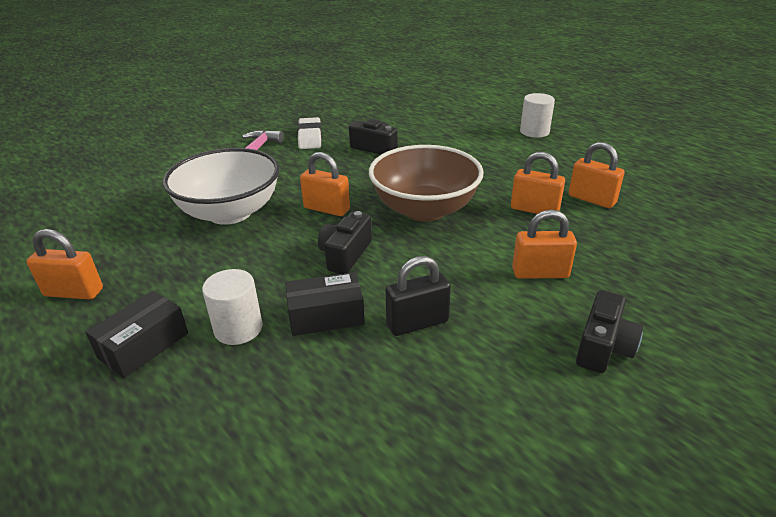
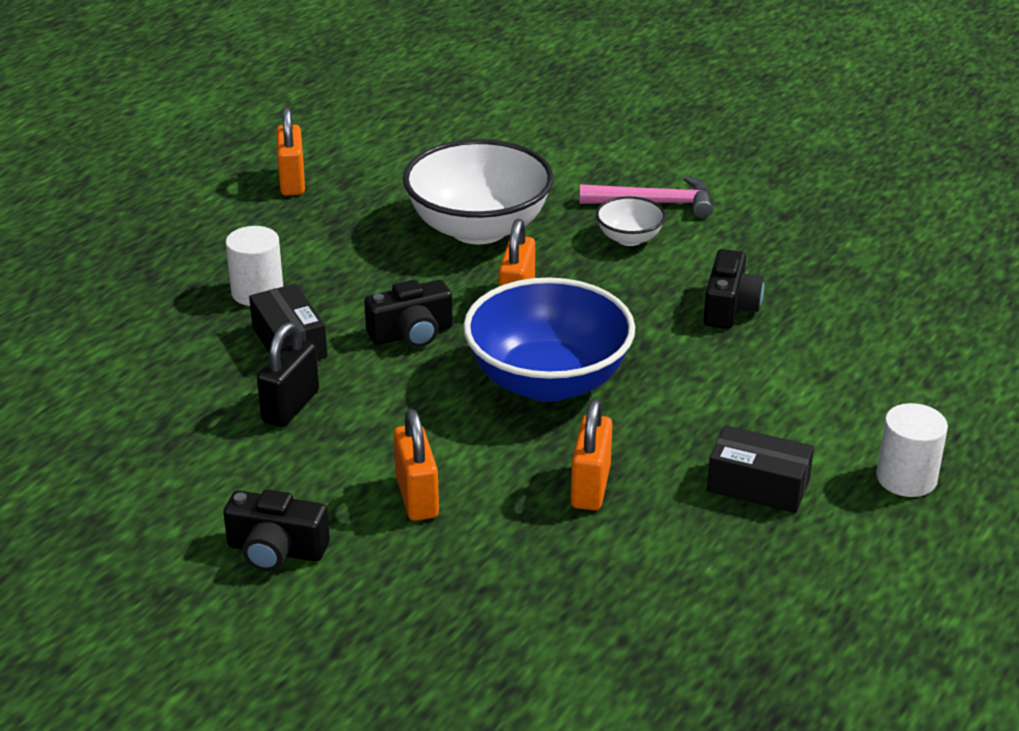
camera: 75 degrees right, 0 degrees up
black box [86,291,188,378] -> black box moved to [707,425,814,513]
white eraser [297,117,322,149] -> none
black camera [318,211,372,274] -> black camera turned 150 degrees clockwise [364,280,453,348]
brown bowl [369,145,484,222] -> blue bowl [463,277,635,402]
black padlock [385,256,451,336] -> black padlock turned 60 degrees clockwise [257,322,319,427]
orange padlock [569,142,625,208] -> none
none -> white bowl [596,196,666,246]

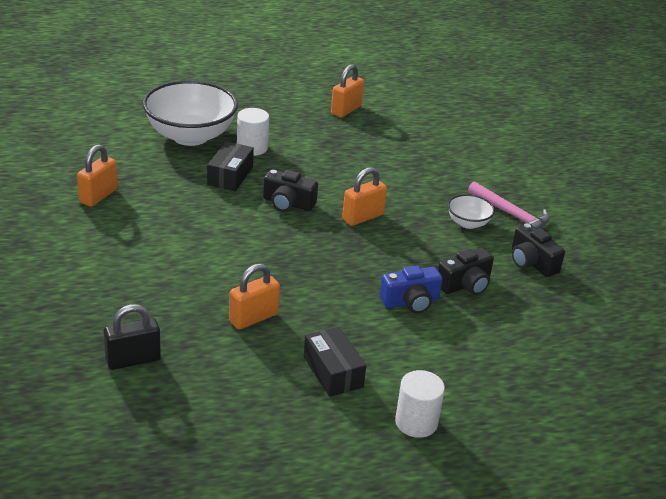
camera: 40 degrees right, 0 degrees up
black camera [224,489,330,571] -> black camera moved to [512,223,565,277]
black padlock [257,322,319,427] -> black padlock moved to [104,304,161,370]
orange padlock [393,409,439,521] -> orange padlock moved to [77,144,118,207]
white bowl [403,139,554,244] -> white bowl moved to [142,80,238,146]
blue bowl [463,277,635,402] -> none
none -> blue camera [380,265,443,313]

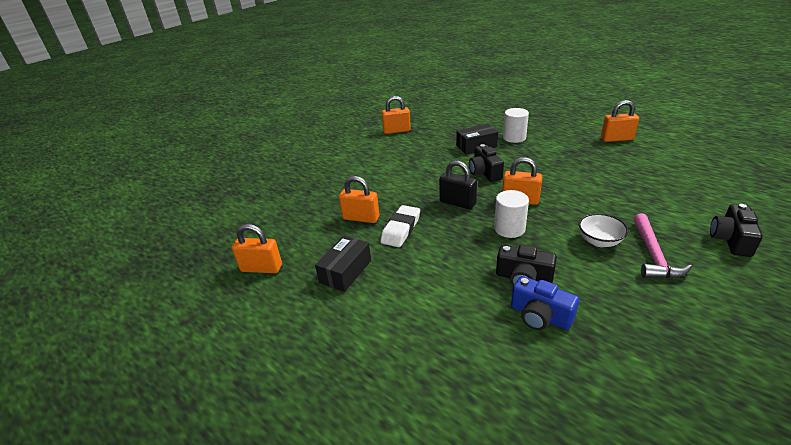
camera: 60 degrees right, 0 degrees up
black padlock [104,304,161,370] -> black padlock moved to [439,160,477,209]
white bowl [142,80,238,146] -> none
blue camera [380,265,443,313] -> blue camera moved to [511,276,579,330]
white cylinder [395,370,445,438] -> white cylinder moved to [494,190,529,238]
black camera [512,223,565,277] -> black camera moved to [710,204,763,257]
none -> orange padlock [232,224,282,273]
none -> white eraser [380,205,420,247]

